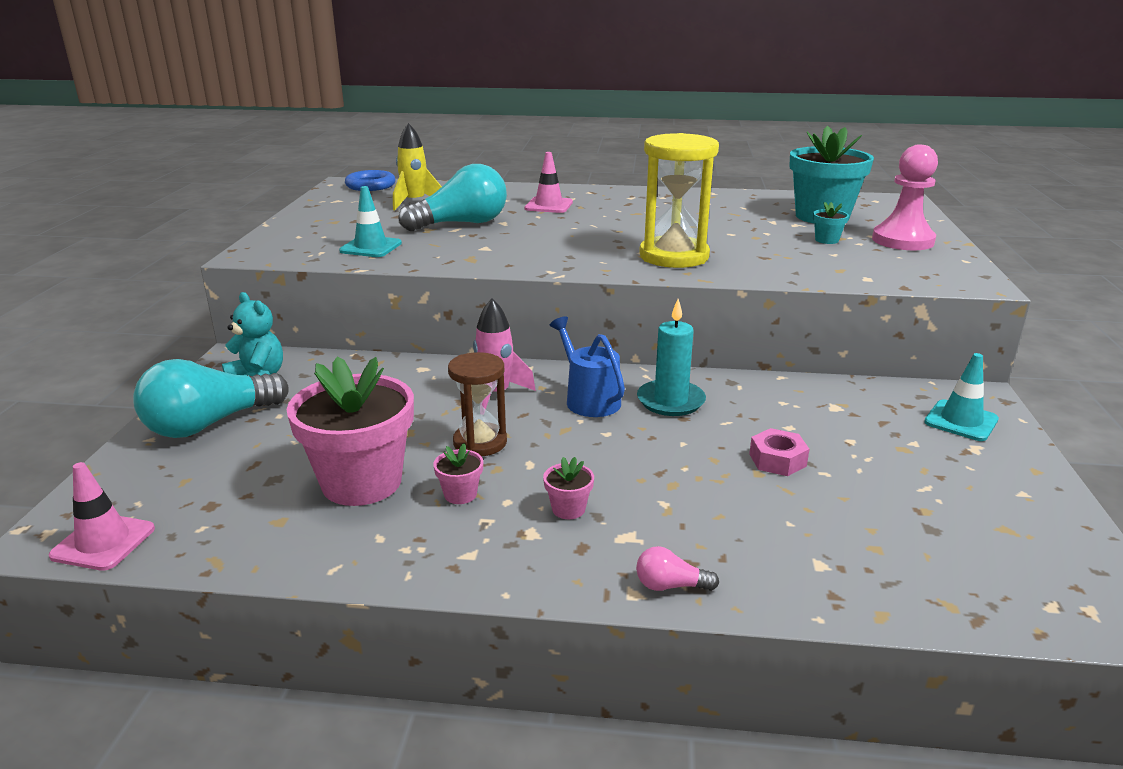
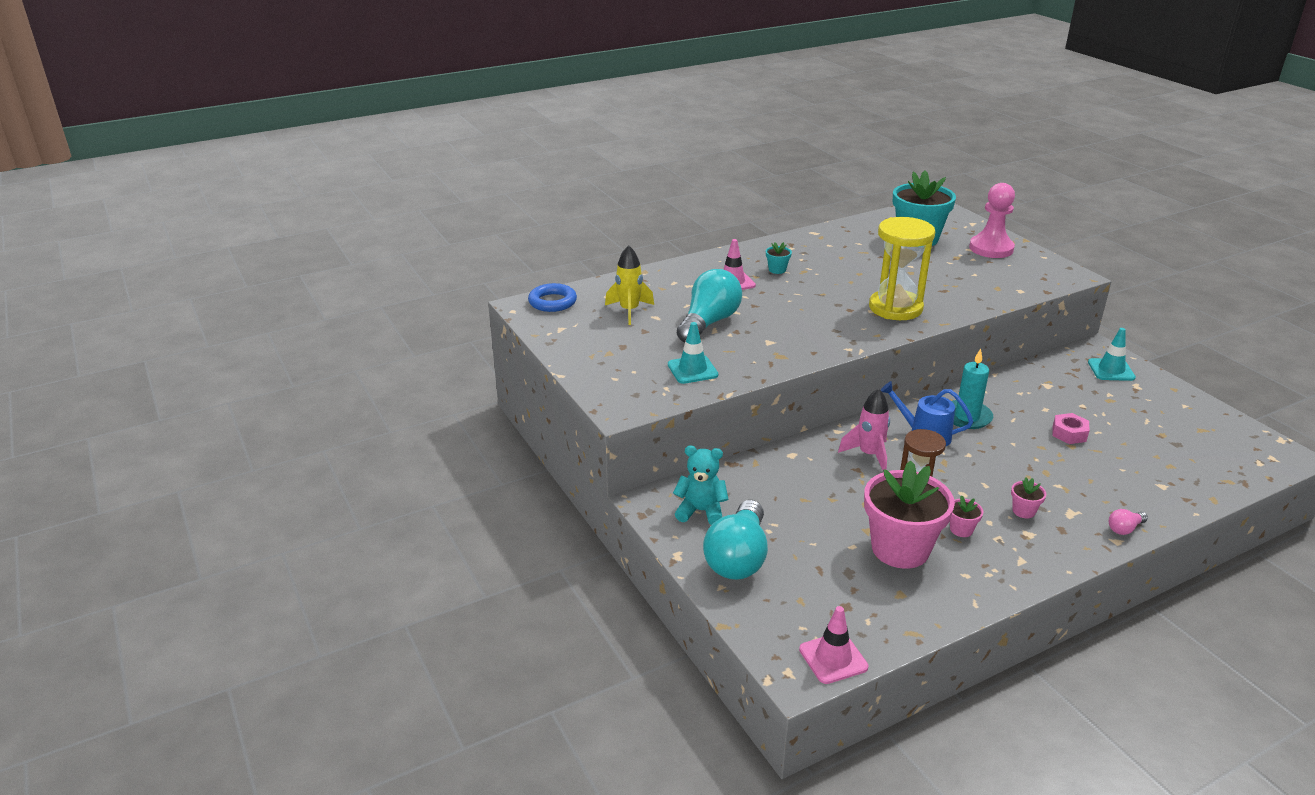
camera: 35 degrees left, 5 degrees up
turquoise flower pot [813,202,849,244] -> turquoise flower pot moved to [766,242,792,274]

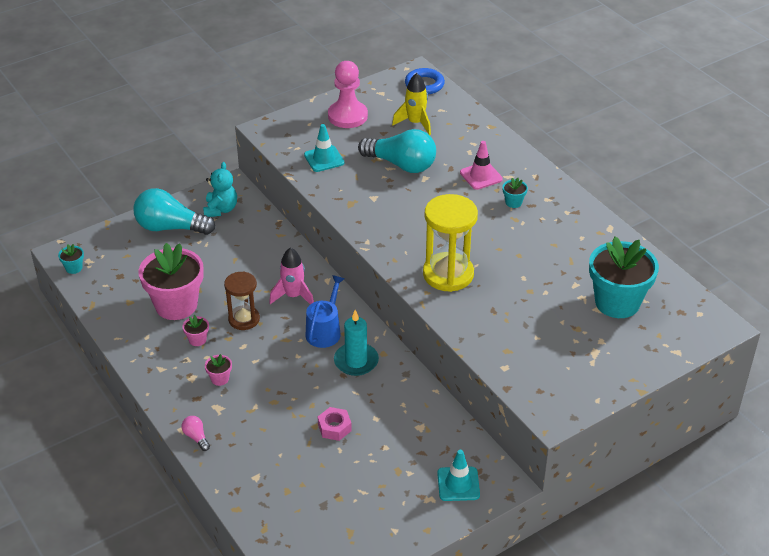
camera: 85 degrees right, 10 degrees up
pink traffic cone [799,606,868,684] -> turquoise flower pot [58,244,84,274]
pink pawn [969,183,1015,258] -> pink pawn moved to [328,61,368,128]

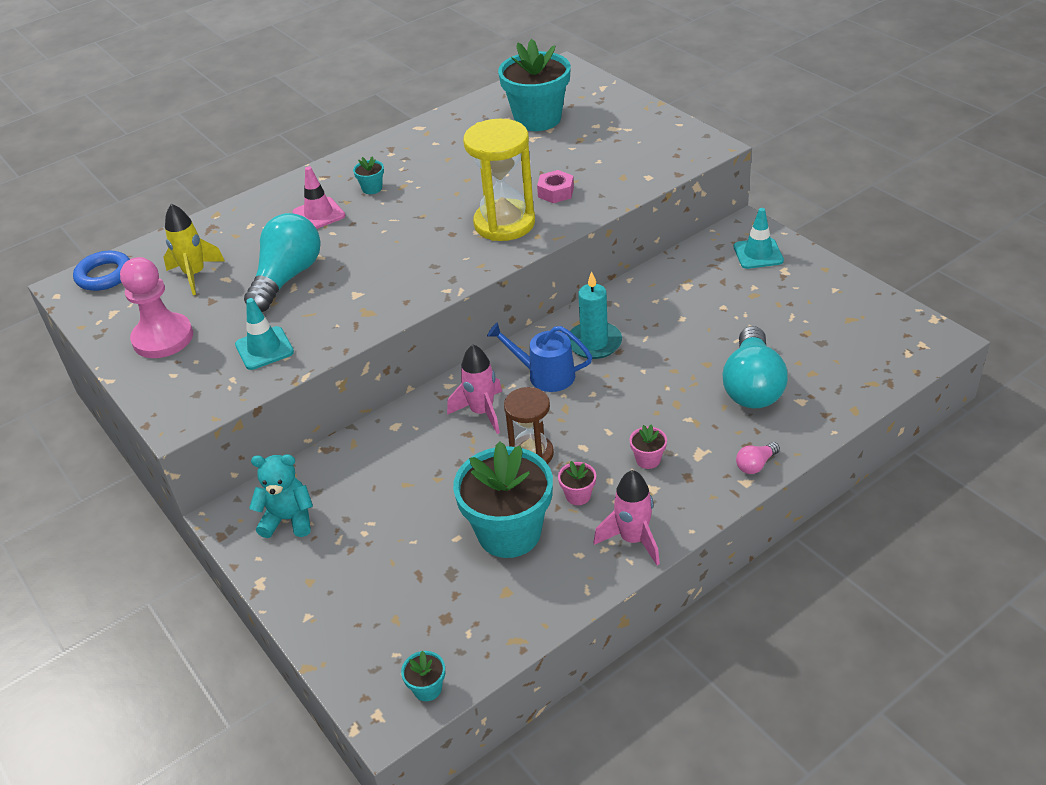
camera: 90 degrees left, 0 degrees up
turquoise light bulb [133,188,215,235] -> turquoise light bulb moved to [722,326,788,408]
pink flower pot [139,243,204,320] -> turquoise flower pot [453,442,553,558]
pink nut [318,407,352,441] -> pink nut moved to [537,170,574,203]
none -> pink rocket [594,470,660,565]

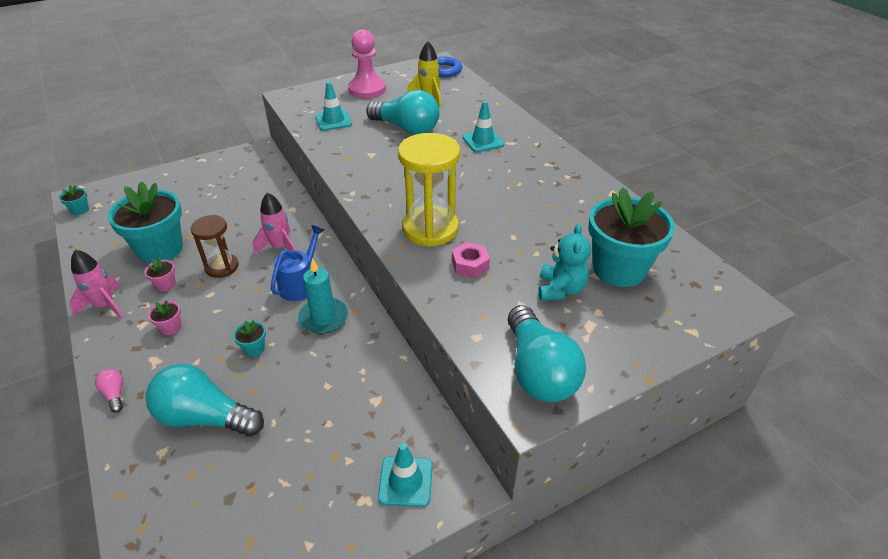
camera: 95 degrees right, 0 degrees up
turquoise teddy bear [249,454,313,538] -> turquoise teddy bear moved to [538,224,591,301]
pink traffic cone [292,166,345,229] -> turquoise traffic cone [462,101,504,152]
turquoise flower pot [353,156,384,194] -> turquoise flower pot moved to [233,320,266,357]
none -> turquoise light bulb [508,305,586,402]

